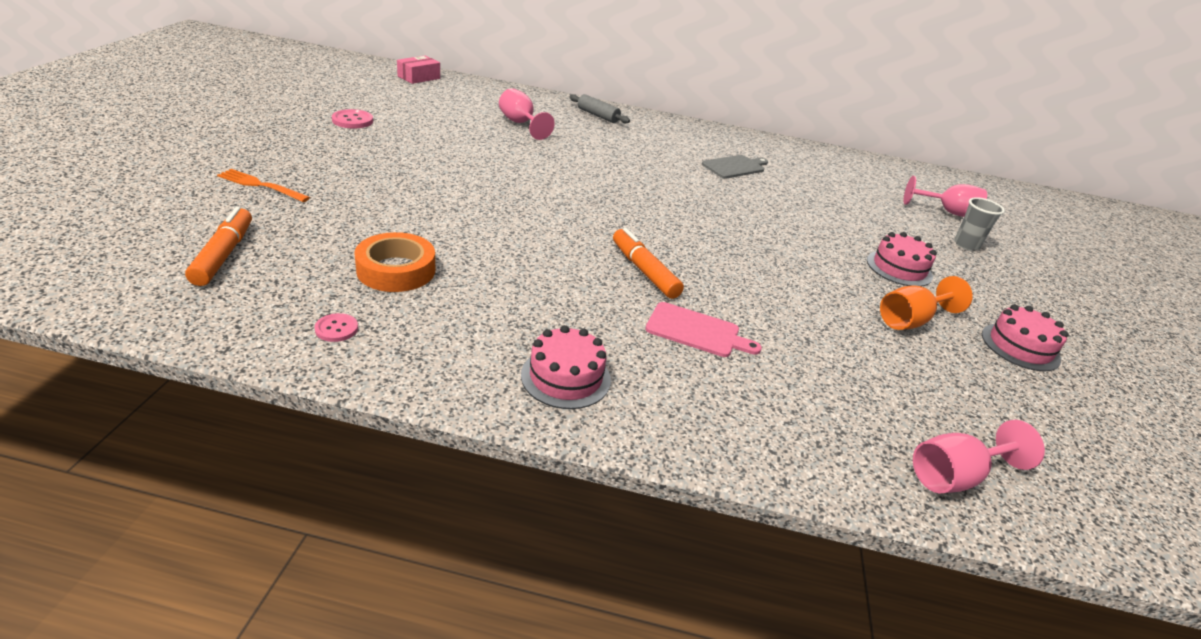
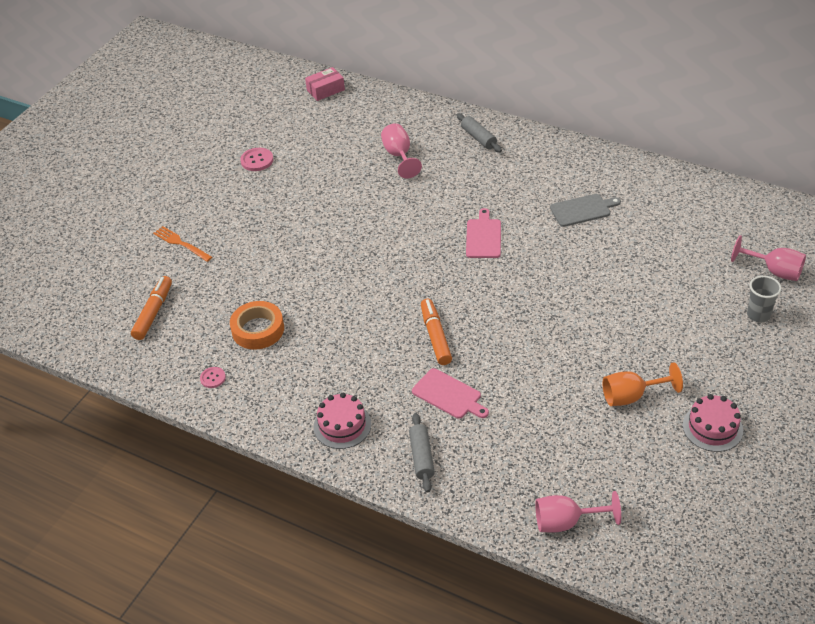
camera: 25 degrees right, 10 degrees up
pink cake [867,232,937,286] -> none
none -> grey rolling pin [409,413,435,492]
none -> pink cutting board [466,208,501,258]

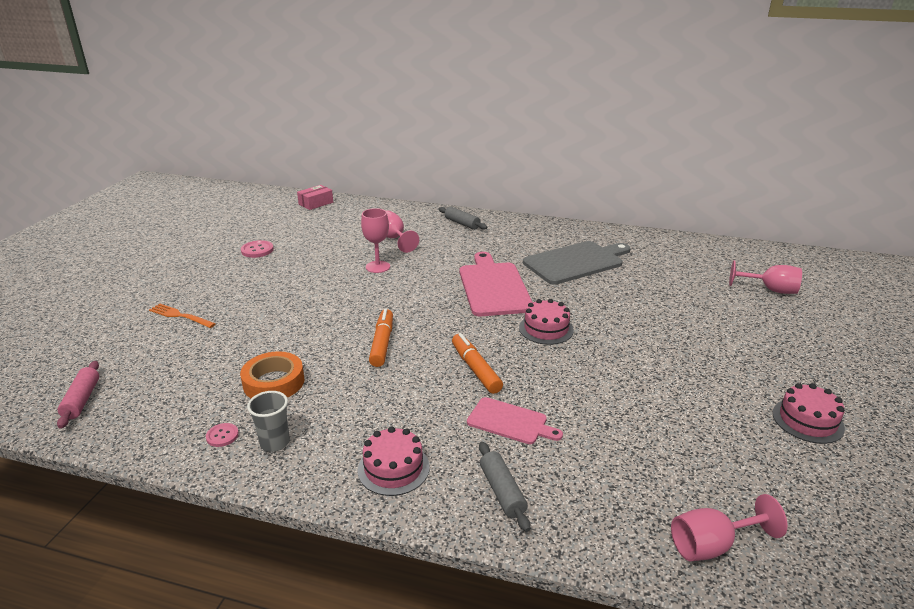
camera: 15 degrees left, 15 degrees down
orange marker [131,276,172,340] -> orange marker moved to [369,308,393,367]
pink cutting board [466,208,501,258] -> pink cutting board [459,252,533,316], size x1.77
grey cutting board [550,194,621,227] -> grey cutting board [523,241,631,285], size x1.77
orange goblet [603,362,683,406] -> none
grey cup [747,276,782,322] -> grey cup moved to [247,391,290,452]
none -> pink rolling pin [57,361,99,428]
none -> pink goblet [361,208,390,273]
none -> pink cake [519,299,574,345]

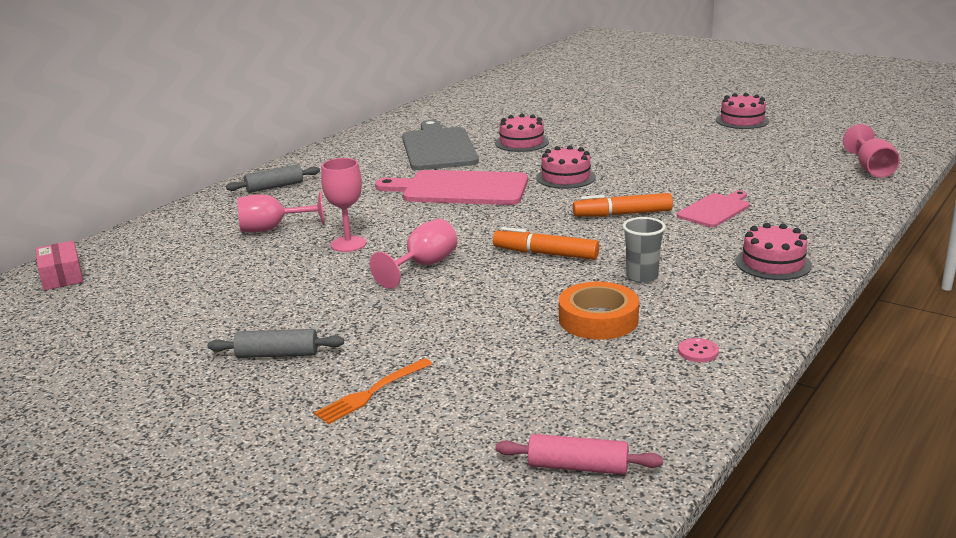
camera: 70 degrees left, 5 degrees down
pink button [241,240,274,258] -> none
grey cup [247,391,290,452] -> grey cup moved to [622,217,666,283]
grey rolling pin [479,442,530,532] -> grey rolling pin moved to [207,329,344,358]
pink goblet [729,260,802,294] -> pink goblet moved to [370,219,457,289]
none -> pink cake [495,114,549,152]

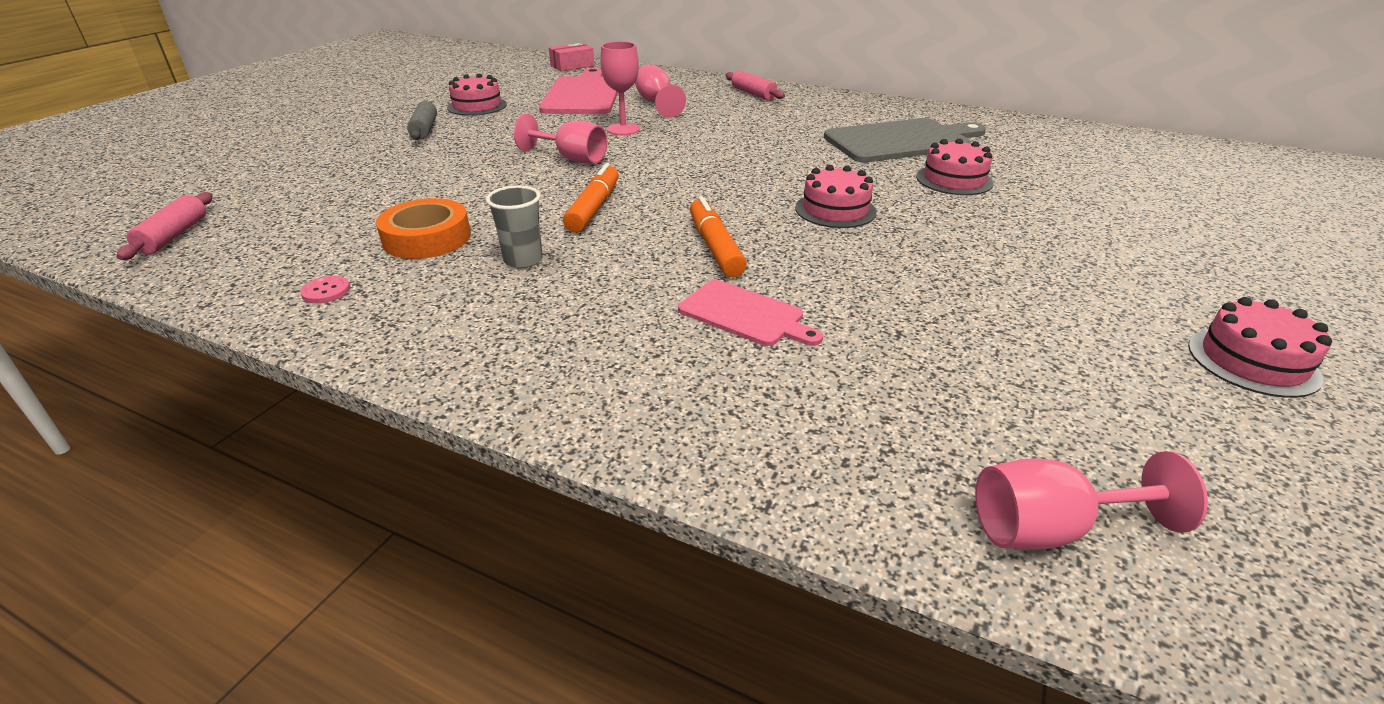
camera: 80 degrees right, 10 degrees up
grey rolling pin [226,164,320,193] -> pink rolling pin [725,70,785,100]
orange fork [314,358,432,424] -> none
pink cutting board [375,170,528,205] -> pink cutting board moved to [539,68,618,114]
pink cake [735,223,812,280] -> pink cake moved to [447,74,507,116]

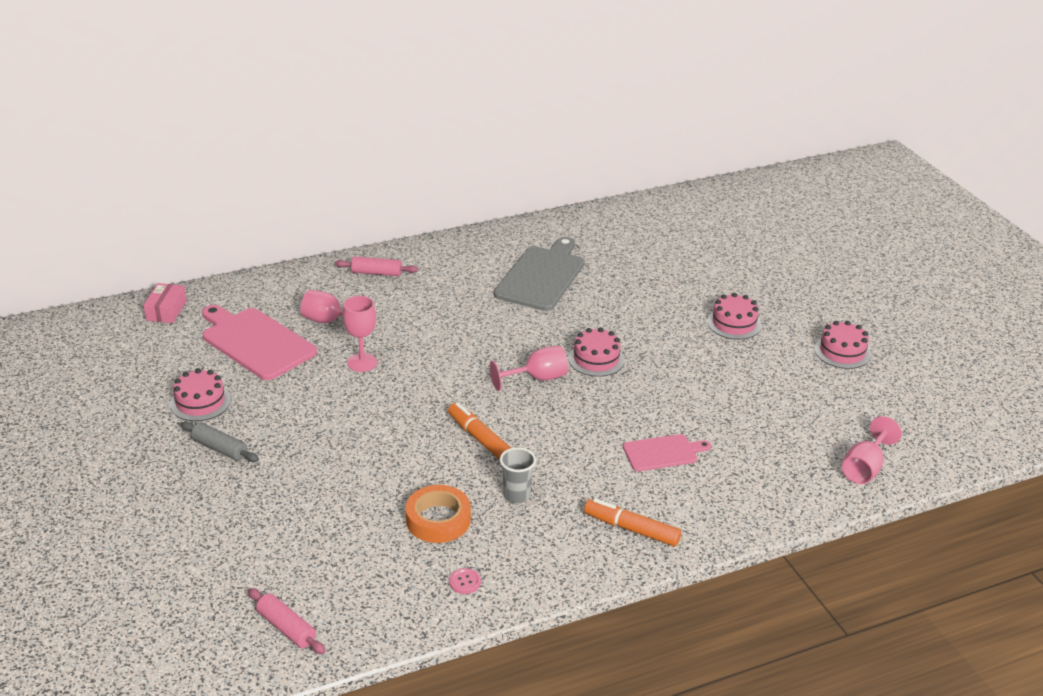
camera: 50 degrees left, 0 degrees up
pink goblet [514,113,607,164] -> pink goblet moved to [490,346,568,391]
orange marker [690,196,747,277] -> orange marker moved to [584,498,681,546]
pink cake [916,138,994,195] -> pink cake moved to [707,293,761,340]

